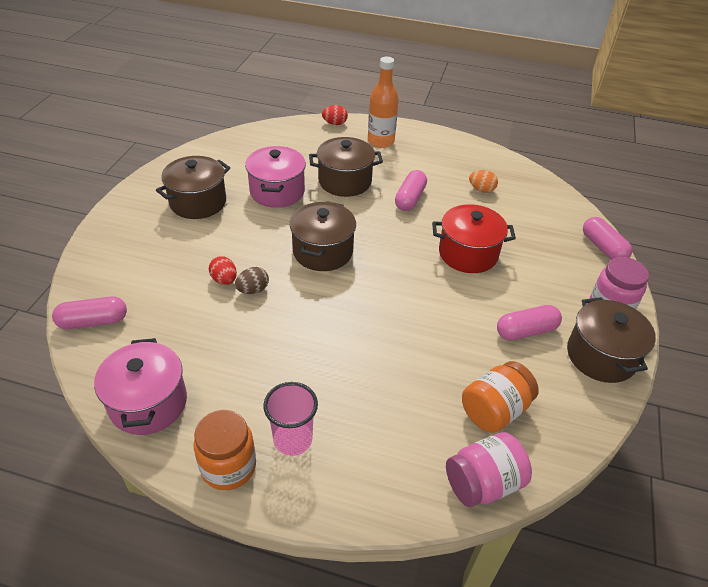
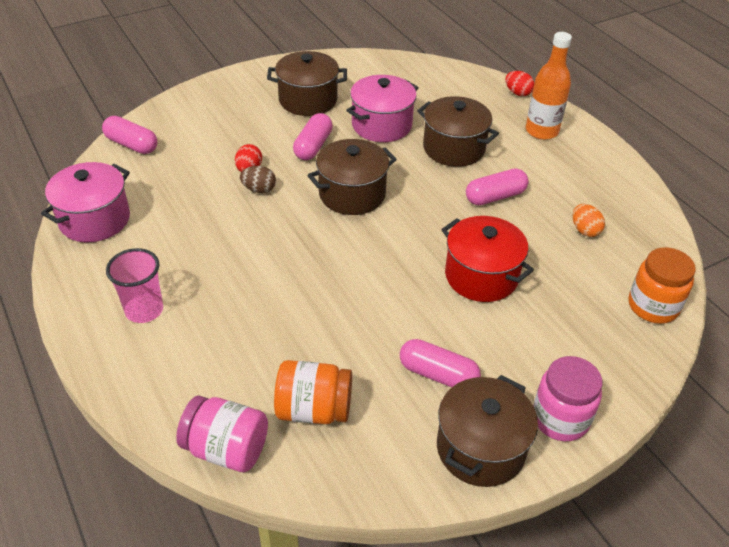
camera: 45 degrees right, 0 degrees up
orange jar [194,410,256,490] -> orange jar moved to [628,247,696,324]
pink capsule [583,217,632,260] -> pink capsule moved to [293,113,333,160]

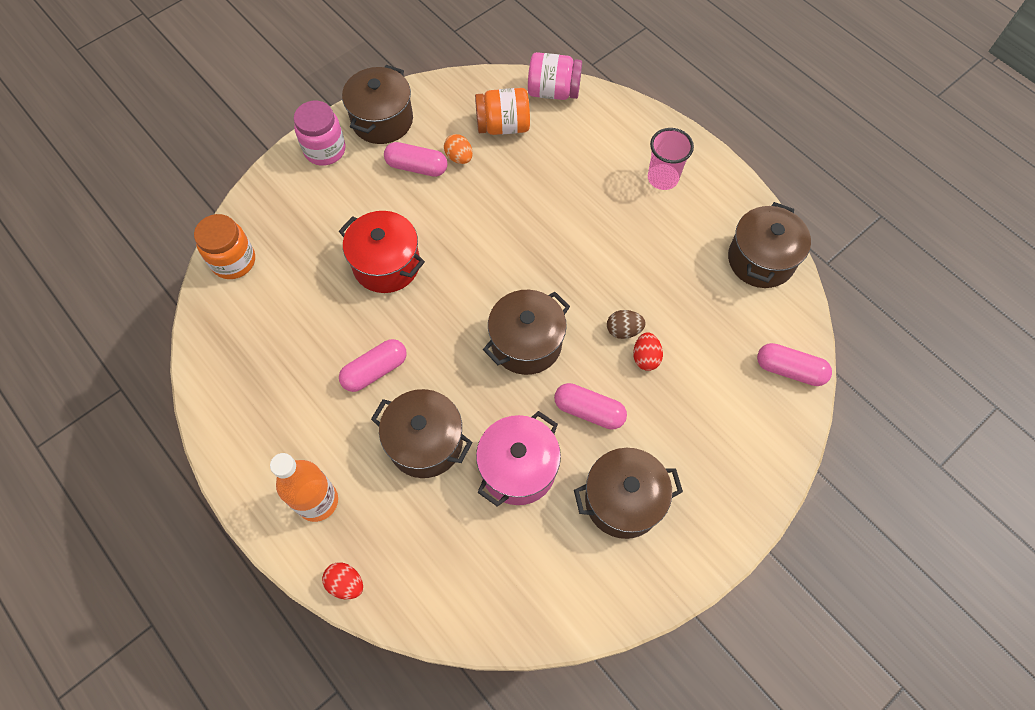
camera: 170 degrees right, 20 degrees up
pink pot [41,162,130,242] -> brown pot [728,202,811,288]
pink capsule [293,113,333,160] -> pink capsule turned 75 degrees counterclockwise [554,383,627,430]
orange egg [573,204,605,237] -> orange egg moved to [444,134,473,164]

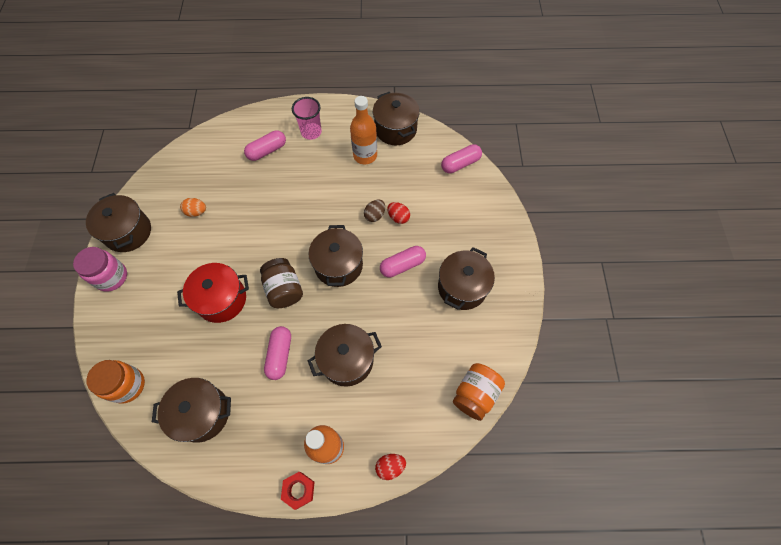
camera: 50 degrees left, 0 degrees up
pink capsule [384,142,448,177] -> pink capsule moved to [244,131,286,161]
orange jar [475,88,530,135] -> orange jar moved to [453,363,505,421]
pink pot [476,411,561,507] -> none
pink jar [528,52,582,100] -> none
none -> brown pot [152,378,231,443]
none -> brown jar [260,258,303,308]
none -> red nut [281,472,314,510]
none -> orange bottle [350,96,377,165]

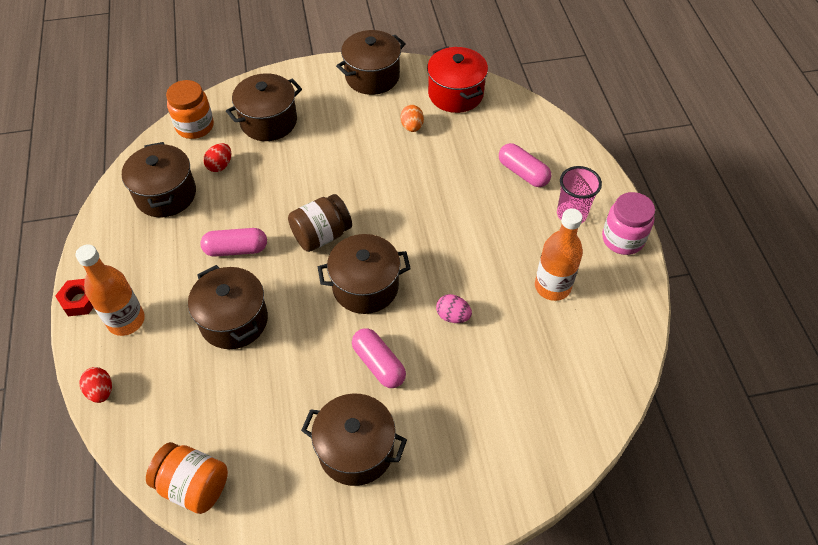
camera: 80 degrees right, 10 degrees down
pink jar [73,247,127,291] -> pink jar moved to [602,192,655,255]
red pot [177,263,249,323] -> red pot moved to [427,46,488,113]
brown egg [364,199,385,222] -> pink egg [436,294,472,323]
brown pot [373,92,420,145] -> brown pot moved to [226,73,302,141]
red egg [387,202,410,224] -> red egg moved to [203,143,231,172]
pink capsule [441,144,482,173] -> none

